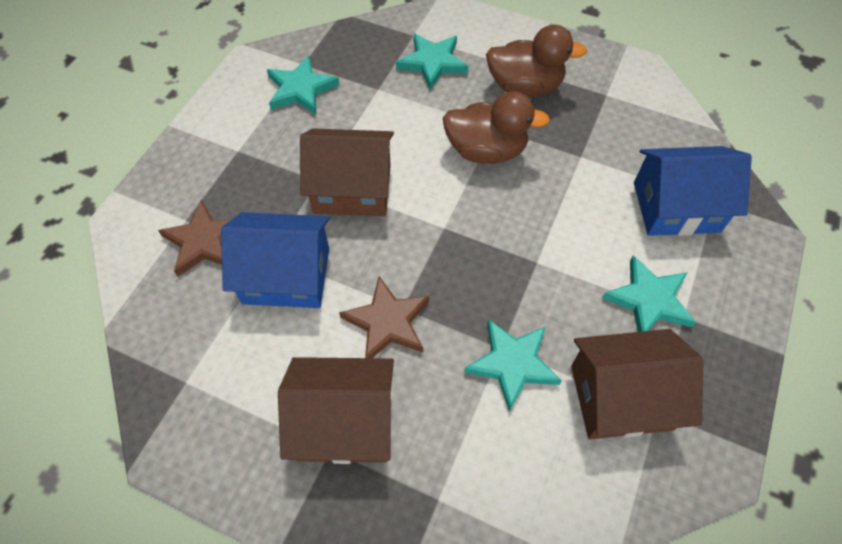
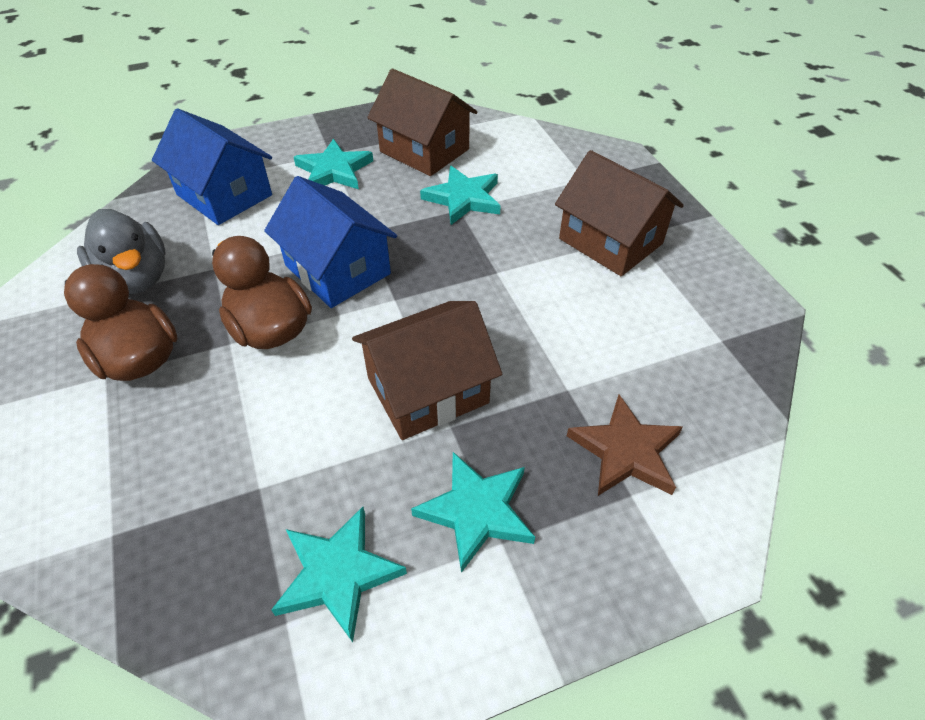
camera: 135 degrees left, 10 degrees down
blue house [221,212,330,308] -> blue house moved to [264,176,397,308]
brown house [300,129,394,216] -> brown house turned 75 degrees counterclockwise [352,301,502,440]
brown star [339,276,429,358] -> none
turquoise star [396,33,469,90] -> turquoise star moved to [411,452,535,573]
none -> grey duck [77,209,166,294]

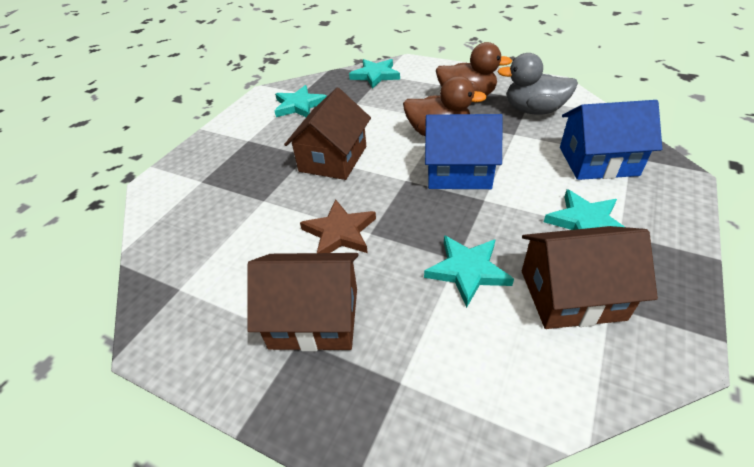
camera: 140 degrees right, 5 degrees down
turquoise star [411,452,535,573] -> turquoise star moved to [349,59,400,89]
brown star [567,395,683,496] -> brown star moved to [300,199,376,253]

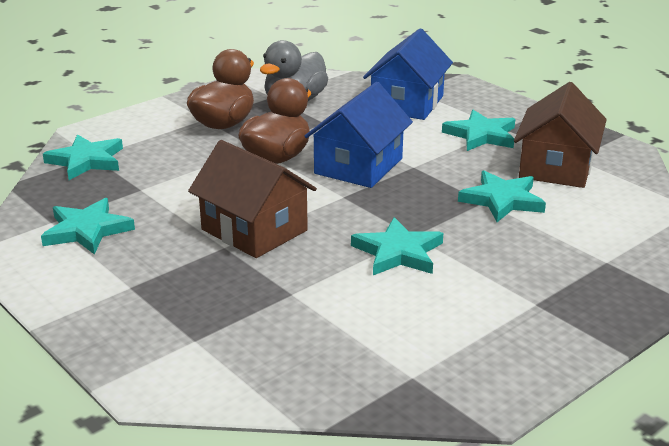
camera: 70 degrees left, 15 degrees down
brown house [247,253,359,351] -> none
brown star [300,199,376,253] -> turquoise star [351,217,443,275]

